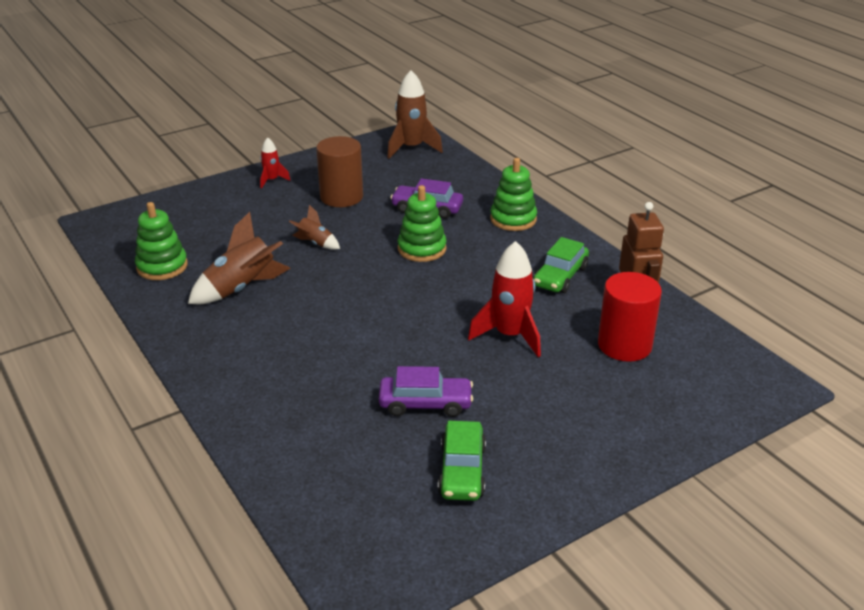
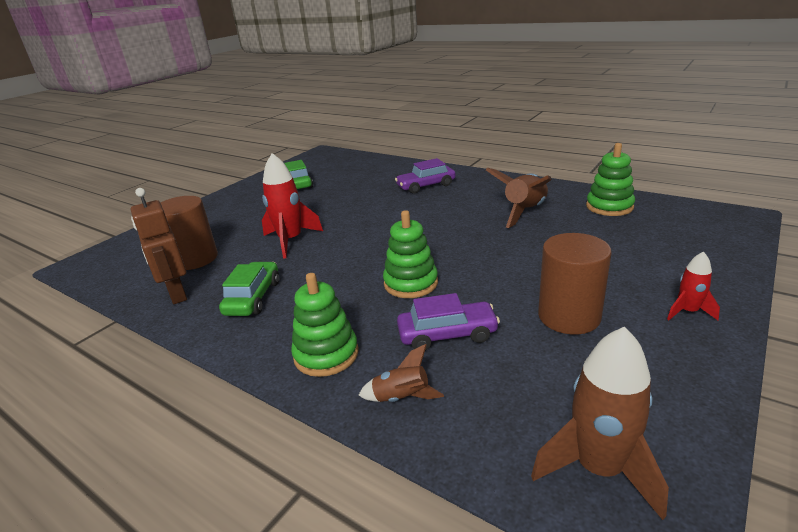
camera: 160 degrees right, 5 degrees down
brown rocket [289,205,340,250] -> brown rocket moved to [358,344,444,402]
purple car [379,366,473,417] -> purple car moved to [395,158,456,194]
red cylinder [598,272,662,362] -> brown cylinder [161,196,218,270]

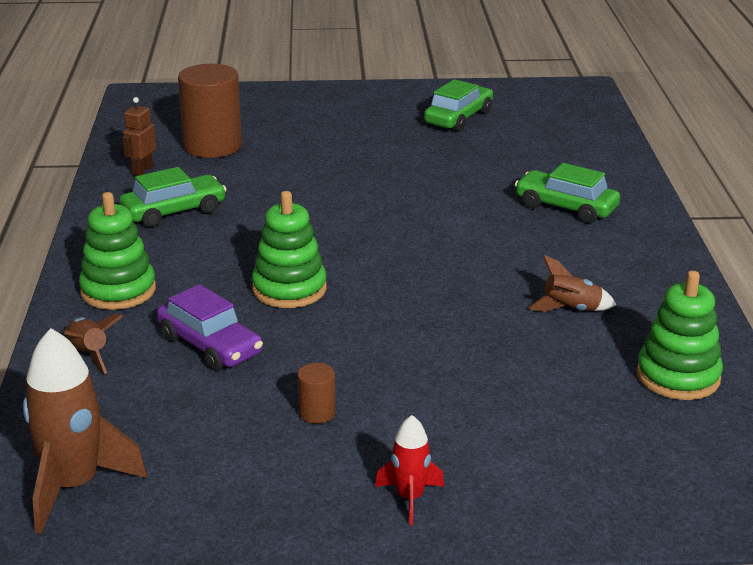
camera: 50 degrees right, 0 degrees up
brown robot [131,188,187,304] -> brown robot [122,97,156,176], size x0.58
red rocket [262,153,323,258] -> none
purple car [395,158,456,194] -> green car [515,163,620,223]
brown rocket [486,168,552,228] -> brown rocket [528,255,616,312], size x0.54
brown cylinder [538,233,611,334] -> brown cylinder [297,363,336,424], size x0.44

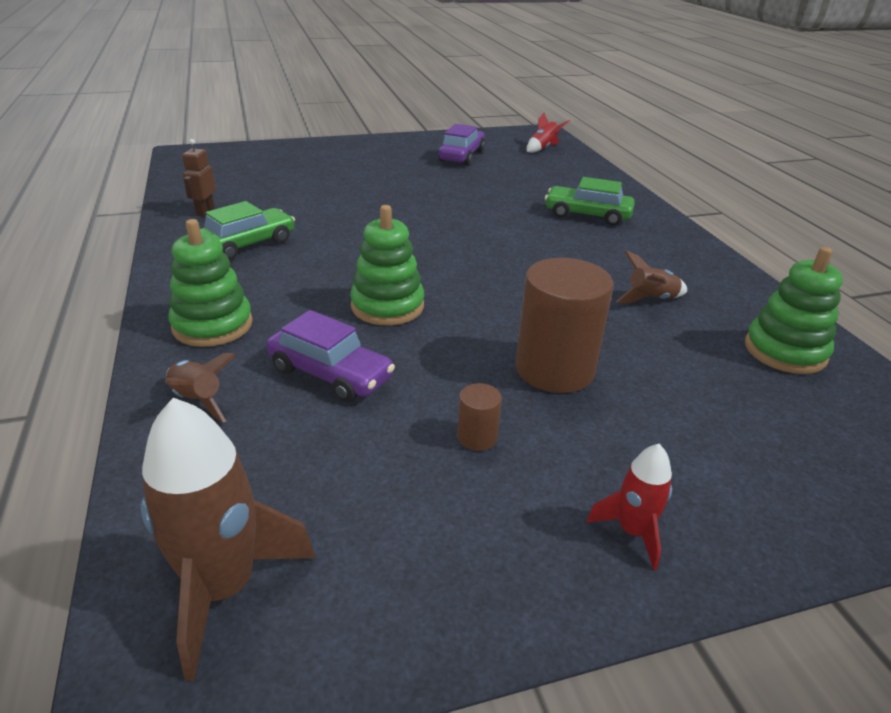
camera: 15 degrees left, 5 degrees up
brown cylinder [178,64,242,158] -> brown cylinder moved to [515,258,613,393]
green car [424,79,493,132] -> purple car [438,124,485,165]
none -> red rocket [527,113,570,153]

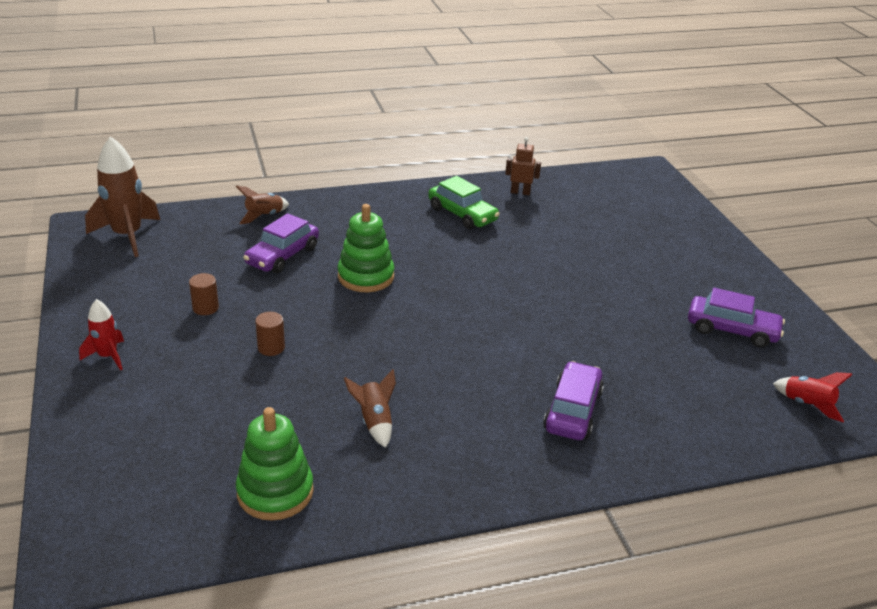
camera: 90 degrees right, 0 degrees up
green stacking toy [169,219,253,347] -> none
brown cylinder [515,258,613,393] -> brown cylinder [255,312,285,356], size x0.44
green car [545,177,635,226] -> purple car [543,361,604,440]

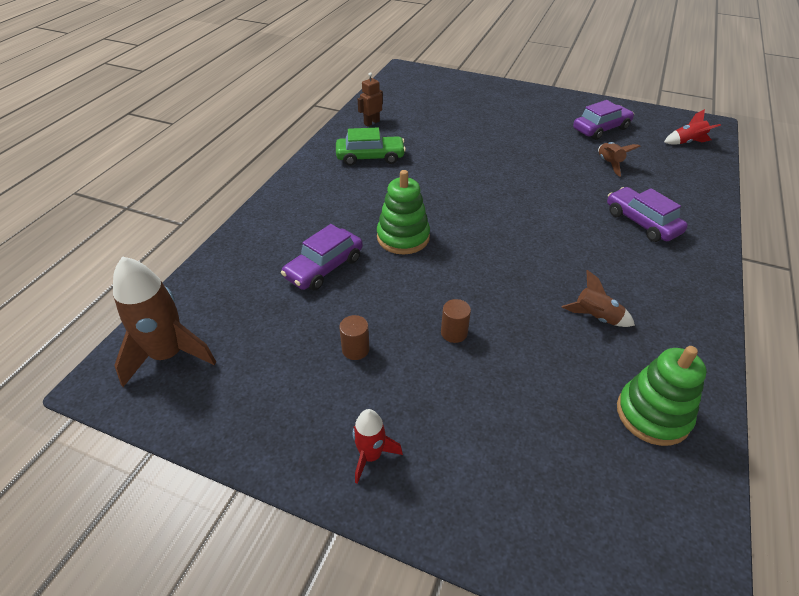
camera: 50 degrees left, 10 degrees up
brown rocket [236,185,289,224] -> brown rocket moved to [598,142,641,177]
purple car [243,213,319,273] -> purple car turned 60 degrees clockwise [281,224,363,290]

